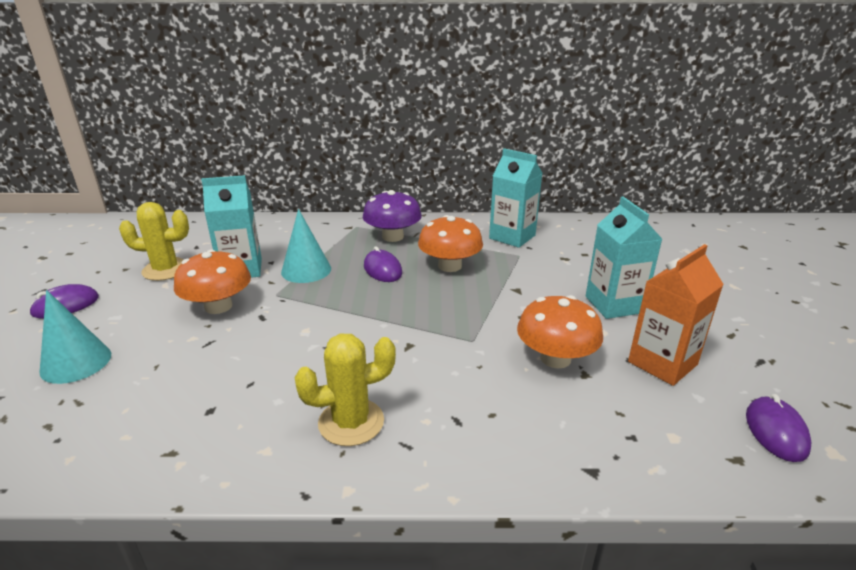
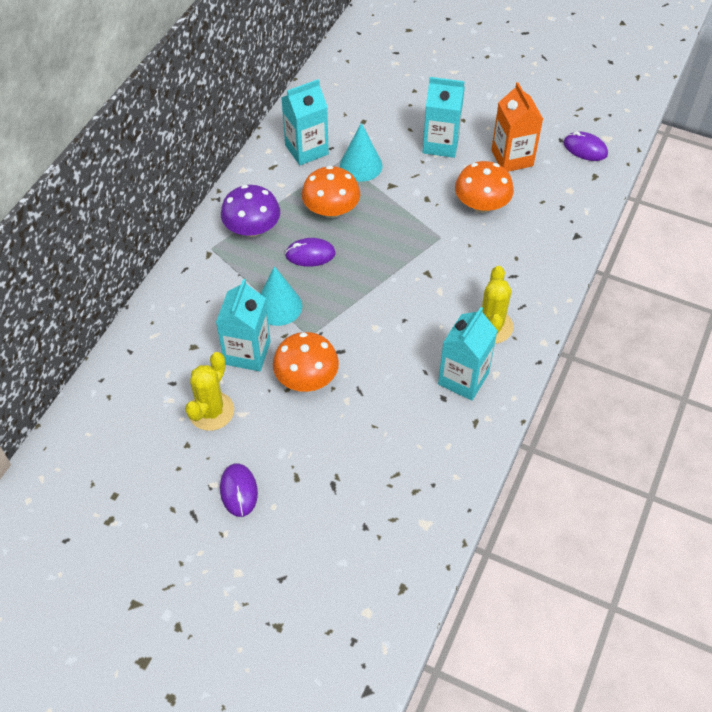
camera: 65 degrees left, 25 degrees up
turquoise cone [39,290,111,384] -> turquoise cone moved to [340,123,382,182]
none -> turquoise carton [438,307,498,401]

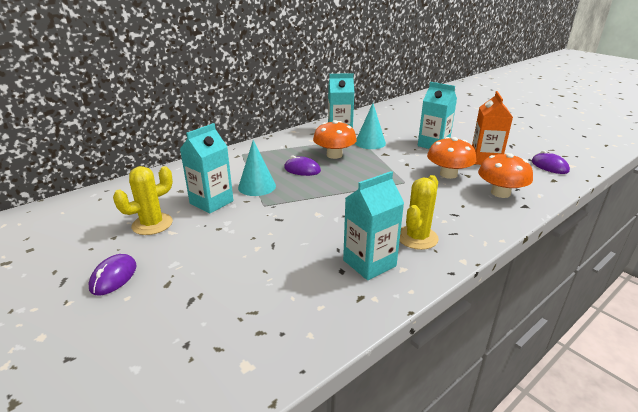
camera: 25 degrees right, 25 degrees down
purple mushroom [221,185,280,237] -> none
orange mushroom [273,332,339,392] -> orange mushroom moved to [478,153,533,198]

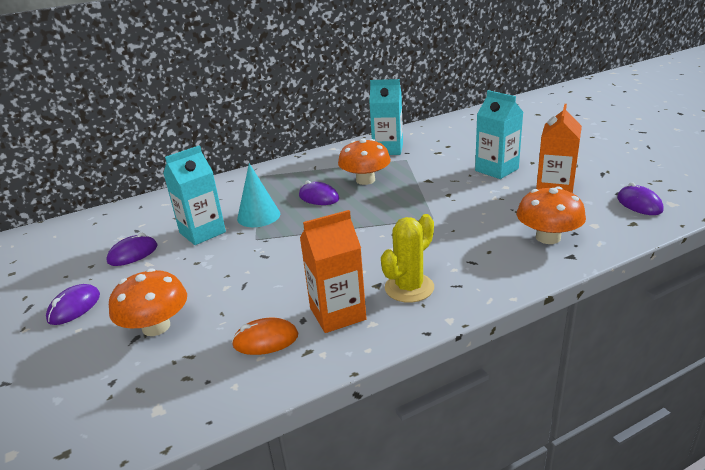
camera: 15 degrees right, 0 degrees up
yellow cactus [113,166,173,235] -> purple mouse [106,233,158,266]
turquoise carton [343,171,404,280] -> orange carton [300,210,366,333]
turquoise cone [355,103,386,149] -> none
orange mushroom [427,137,476,179] -> orange mushroom moved to [109,268,187,336]
none -> orange mouse [232,318,298,355]

